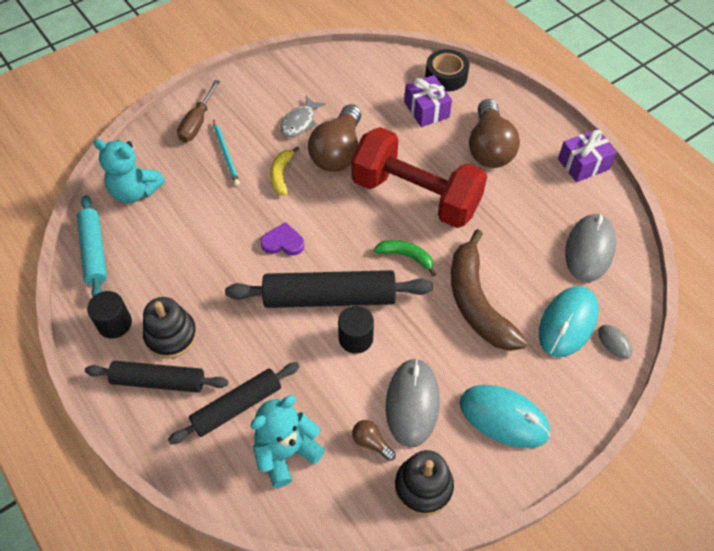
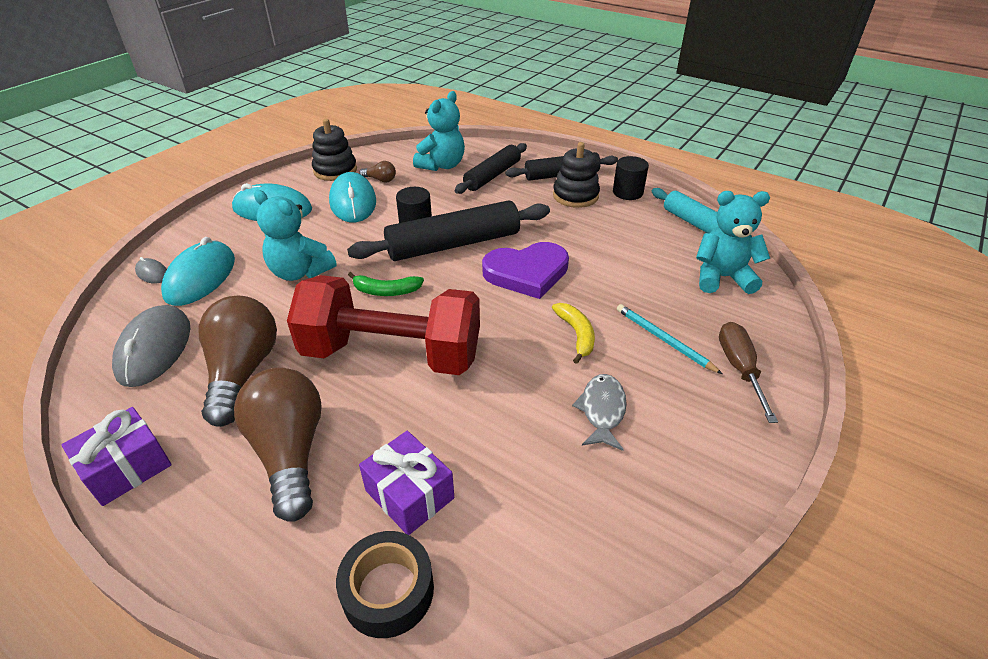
camera: 160 degrees right, 15 degrees down
purple heart [261,222,304,256] -> purple heart [482,242,569,299], size x1.79
brown light bulb [308,104,361,172] -> brown light bulb moved to [198,296,277,427]
grey mouse [386,358,440,448] -> turquoise mouse [329,172,376,222]
brown banana [451,229,528,351] -> turquoise teddy bear [254,190,337,281]

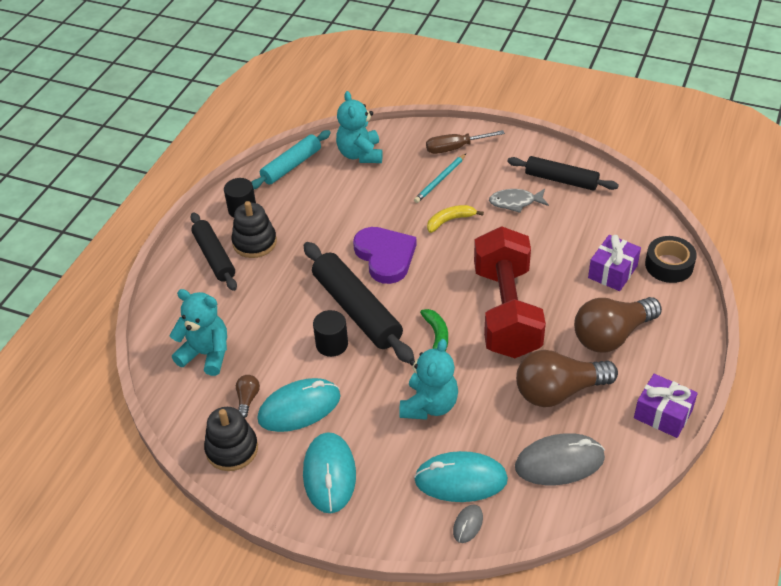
camera: 100 degrees left, 5 degrees up
black rolling pin [455,143,527,194] -> black rolling pin moved to [507,156,619,191]

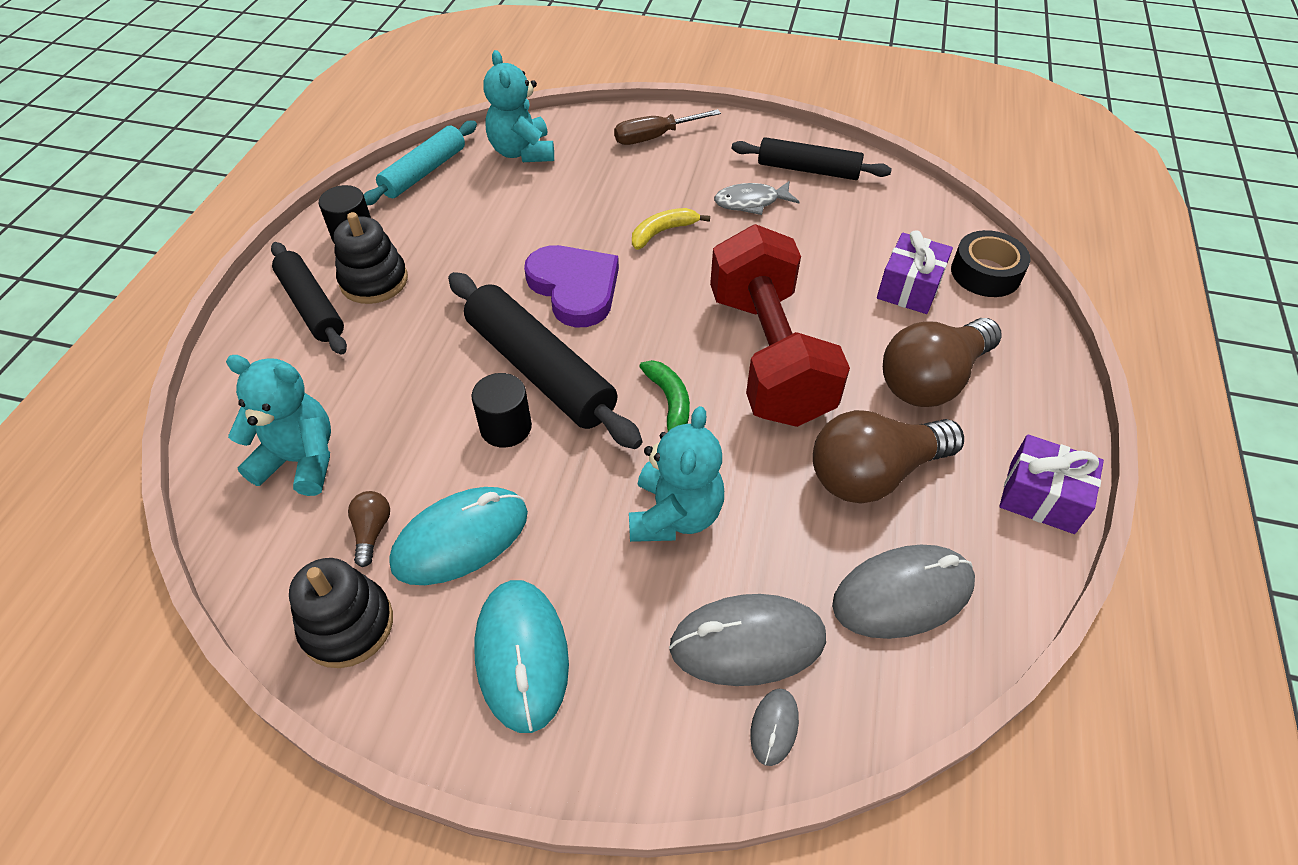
camera: 10 degrees left, 5 degrees up
turquoise pencil [414,154,466,203] -> none
turquoise mouse [414,451,508,502] -> grey mouse [669,594,826,686]

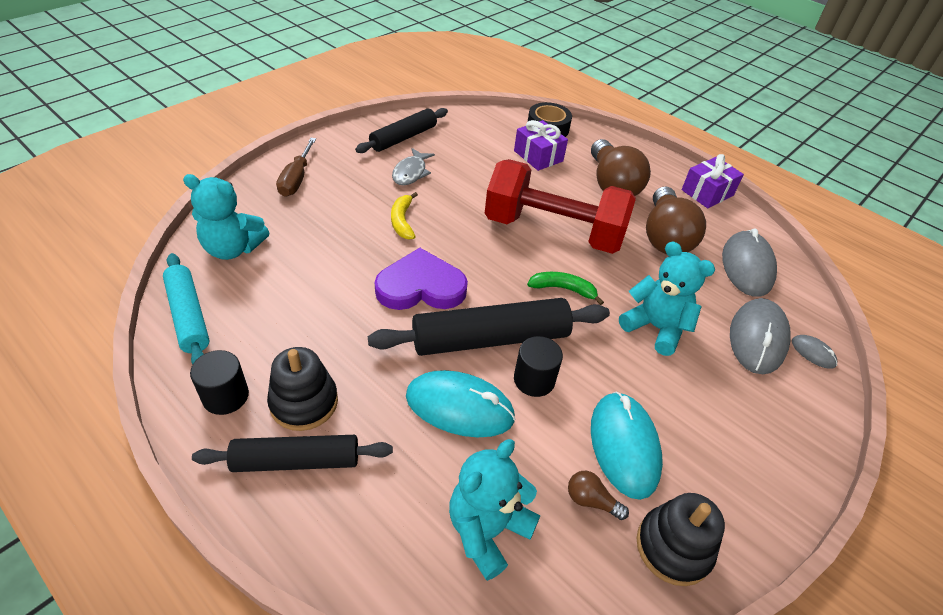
camera: 65 degrees left, 5 degrees down
turquoise mouse [474,580,569,733] -> turquoise mouse moved to [406,370,515,438]

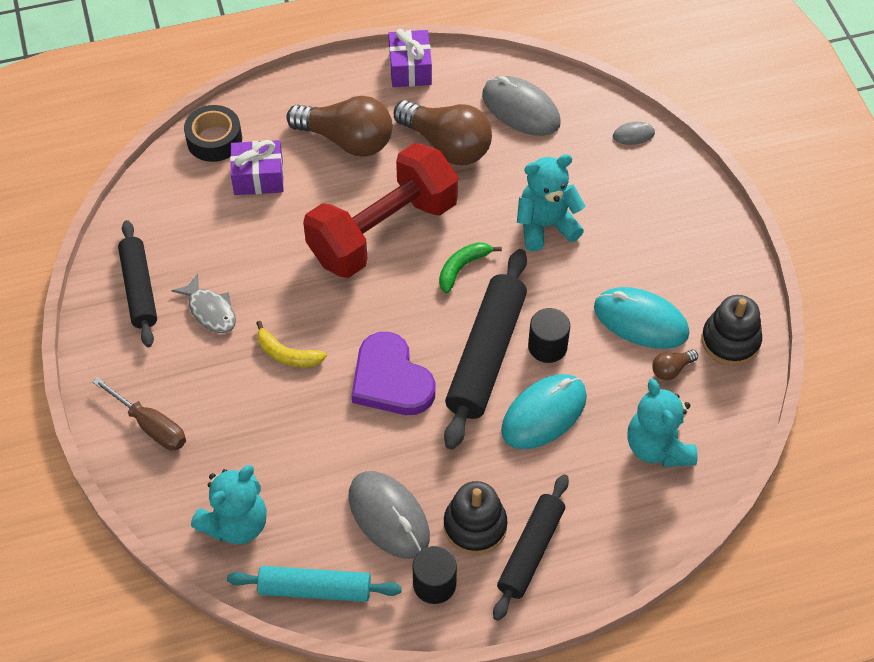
camera: 55 degrees left, 10 degrees up
purple heart [375,248,468,310] -> purple heart turned 60 degrees counterclockwise [351,332,435,415]
grey mouse [730,298,791,374] -> grey mouse moved to [349,471,430,559]

